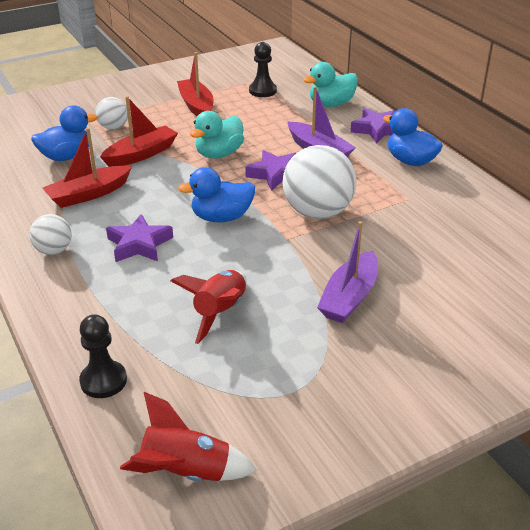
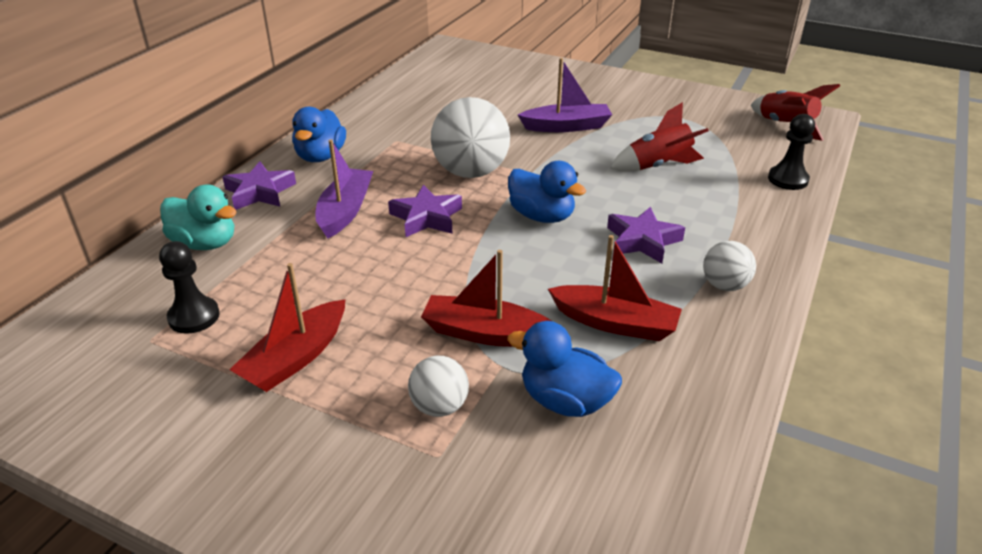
camera: 125 degrees left, 0 degrees up
turquoise duck [190,111,244,159] -> none

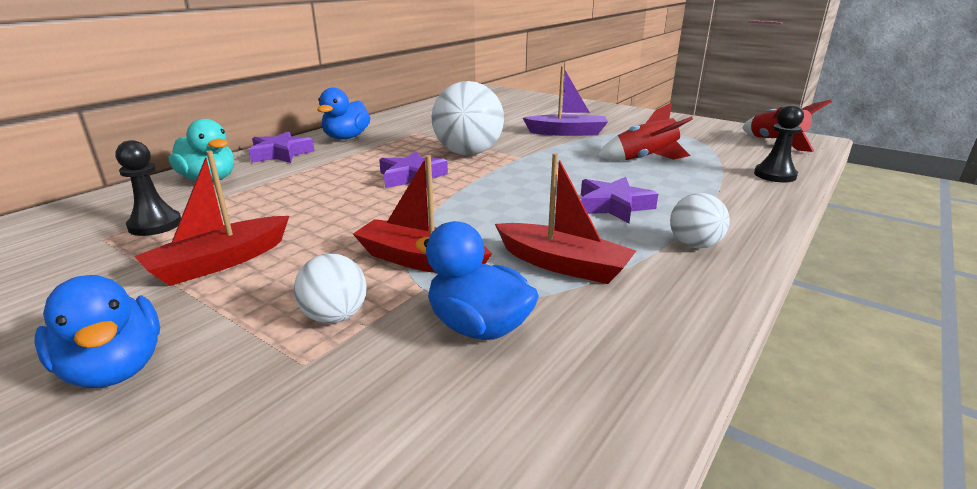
camera: 10 degrees right, 10 degrees down
purple boat [315,139,373,239] -> none
blue duck [508,161,586,223] -> blue duck moved to [34,275,160,388]

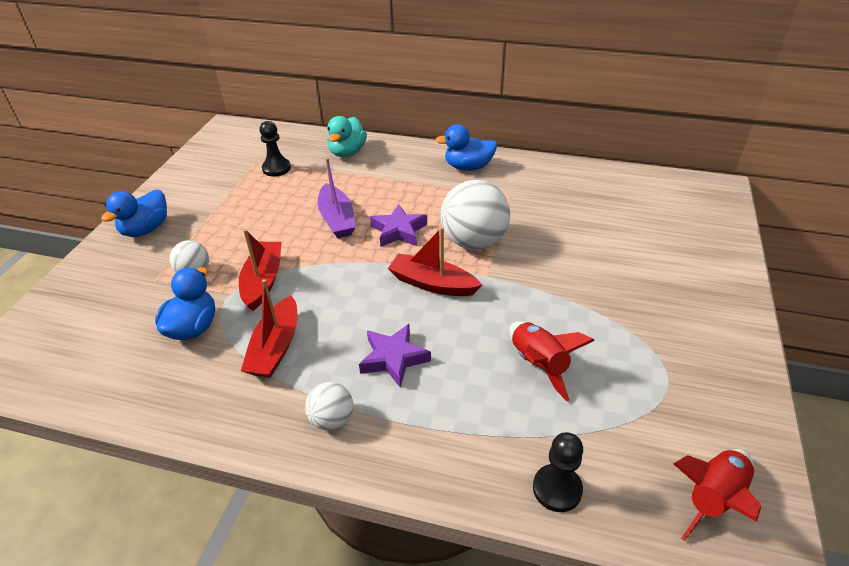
camera: 70 degrees right, 15 degrees up
red boat [134,150,289,286] -> red boat moved to [388,227,482,296]
purple star [249,131,315,163] -> none
purple boat [523,66,608,136] -> purple boat moved to [318,158,356,238]

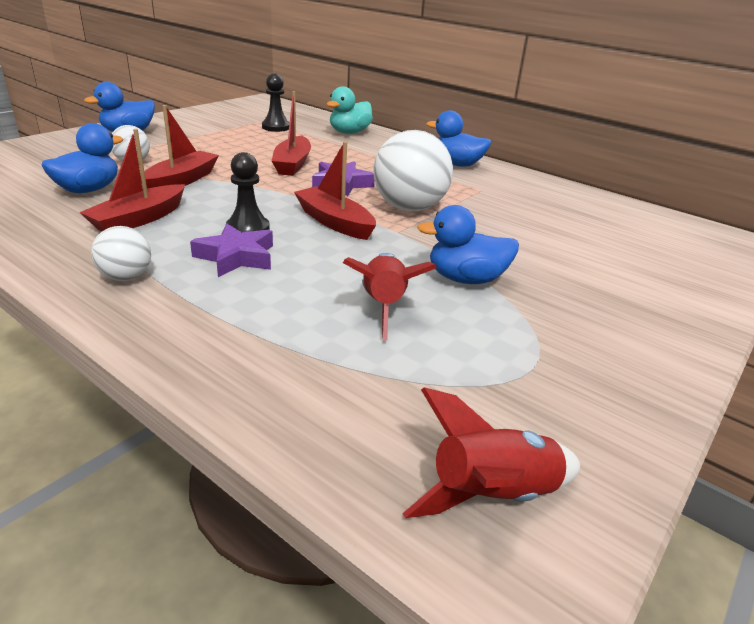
camera: 20 degrees right, 10 degrees down
purple boat [318,158,356,238] -> red boat [272,91,311,176]
black pawn [533,432,583,512] -> black pawn moved to [226,152,270,232]
none -> blue duck [417,205,519,284]

